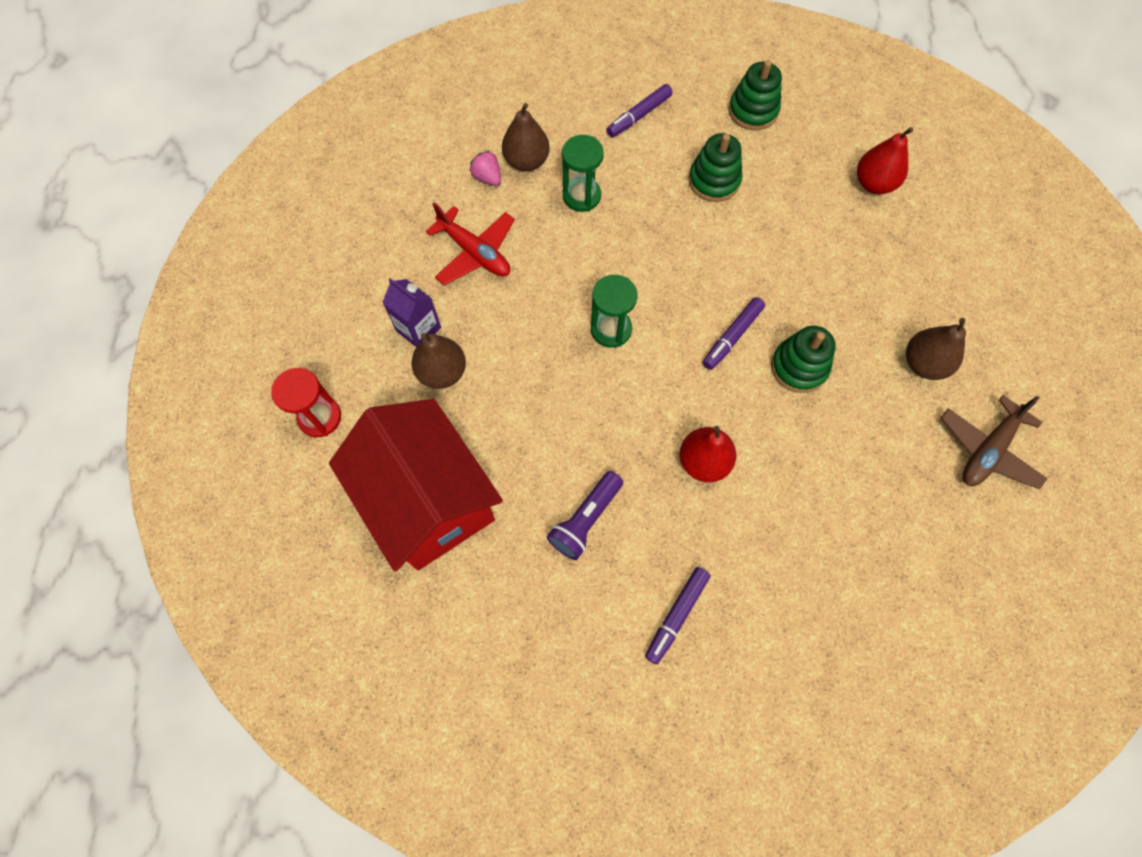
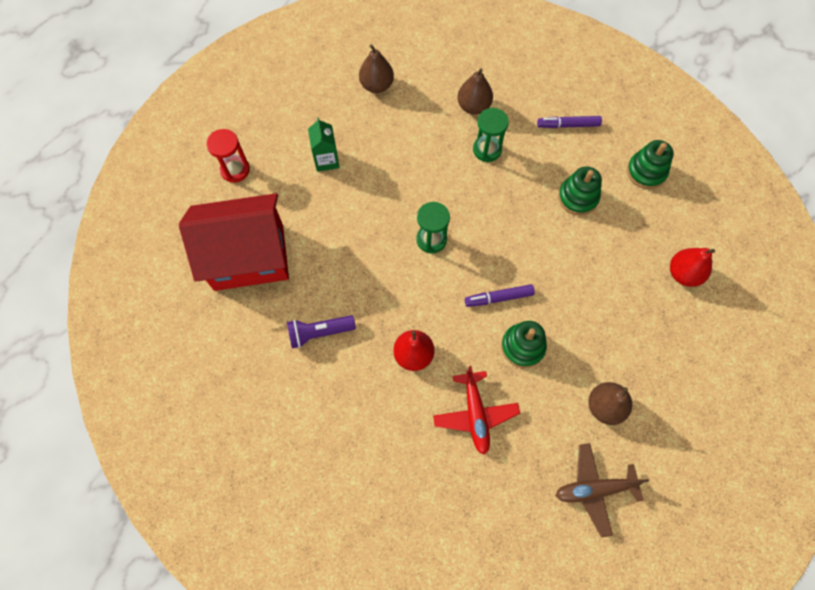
camera: 40 degrees right, 0 degrees up
red house [329,399,503,571] -> red house turned 75 degrees clockwise [179,193,289,291]
purple carton [382,278,441,347] -> green carton [308,117,340,172]
brown pear [411,333,466,389] -> brown pear moved to [359,44,394,93]
red plane [426,202,515,285] -> red plane moved to [433,366,520,455]
pink strawberry [470,150,501,186] -> none
purple marker [645,567,710,665] -> none

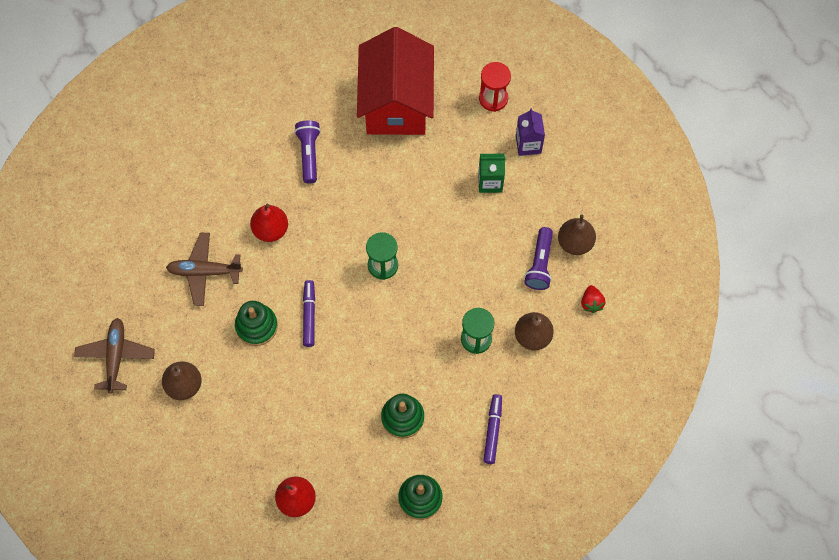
camera: 100 degrees right, 0 degrees up
red plane [433,366,520,455] -> brown plane [166,233,243,306]
none -> purple carton [516,108,545,156]
none -> purple flashlight [524,227,553,290]
none -> red strawberry [581,285,606,313]

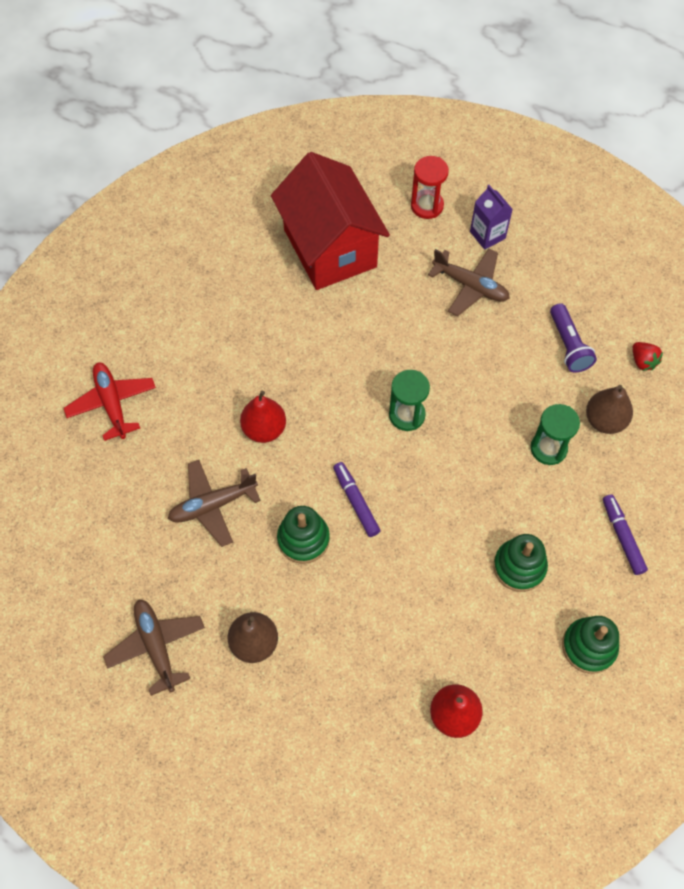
camera: 25 degrees left, 5 degrees down
purple flashlight [294,121,321,183] -> none
green carton [478,154,505,193] -> brown plane [428,248,509,316]
brown pear [558,215,596,255] -> none
none -> red plane [64,362,156,441]

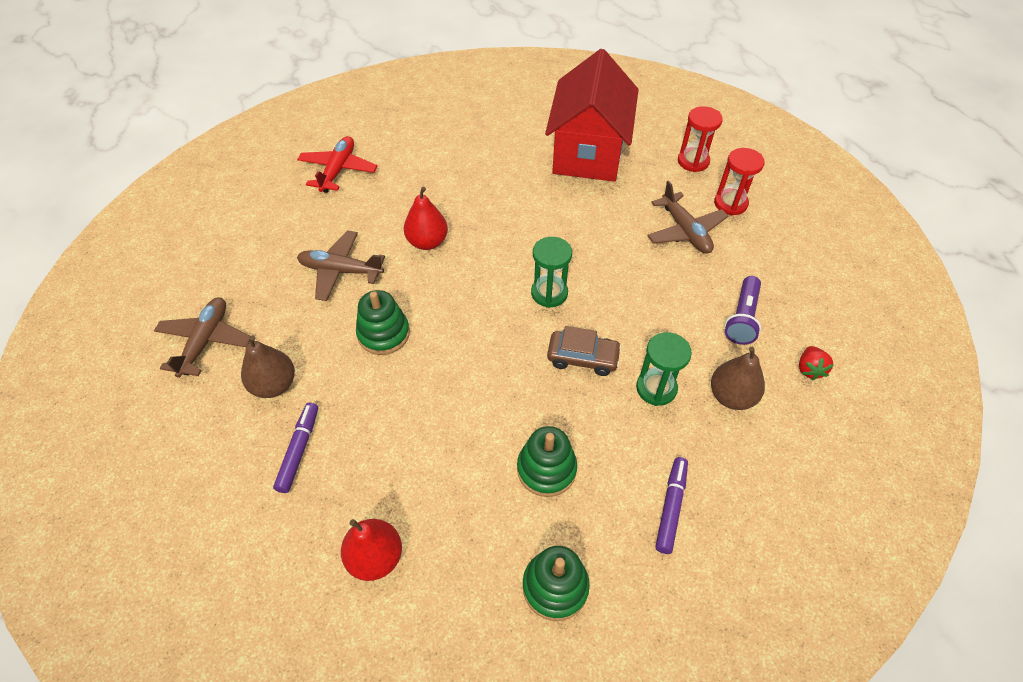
camera: 35 degrees right, 10 degrees down
purple marker [333,462,381,537] -> purple marker moved to [273,402,318,493]
purple carton [470,185,513,250] -> red hourglass [714,148,765,216]
none -> brown car [547,326,622,376]

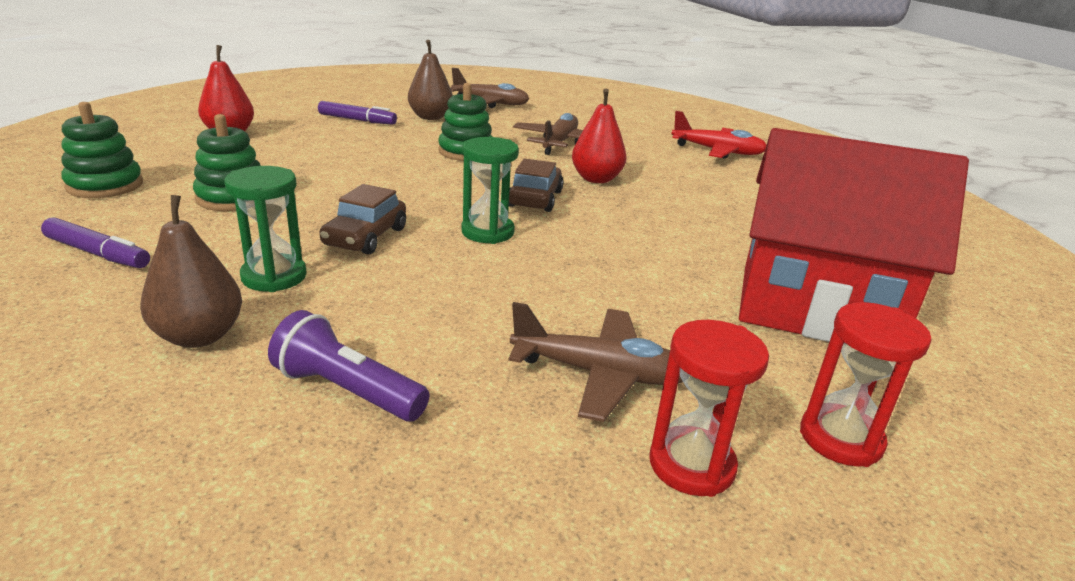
camera: 95 degrees right, 25 degrees down
brown plane [647,181,728,254] -> brown plane turned 150 degrees counterclockwise [509,302,683,422]
red strawberry [799,346,833,380] -> none
none -> brown car [509,158,563,212]

